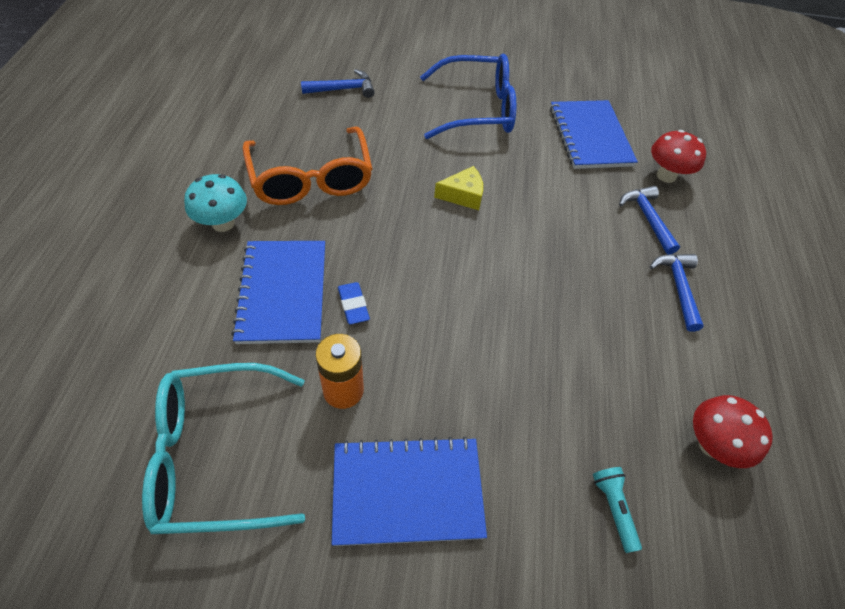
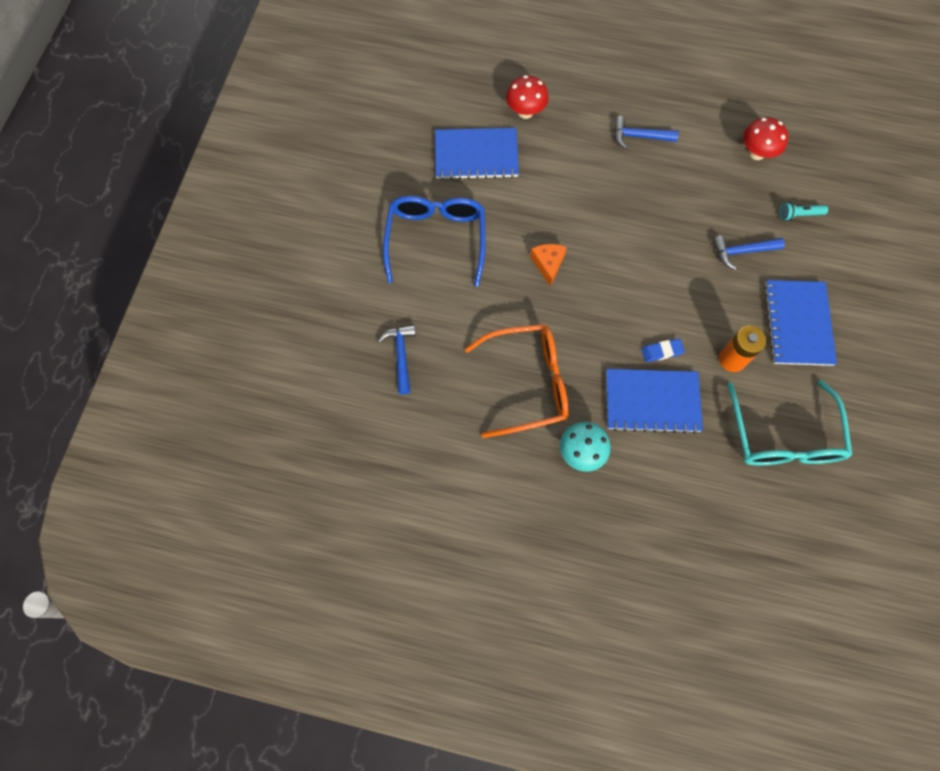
camera: 80 degrees left, 15 degrees up
yellow cheese [434,166,483,210] -> orange cheese [530,244,567,287]
blue hammer [619,186,680,255] -> blue hammer moved to [713,236,785,270]

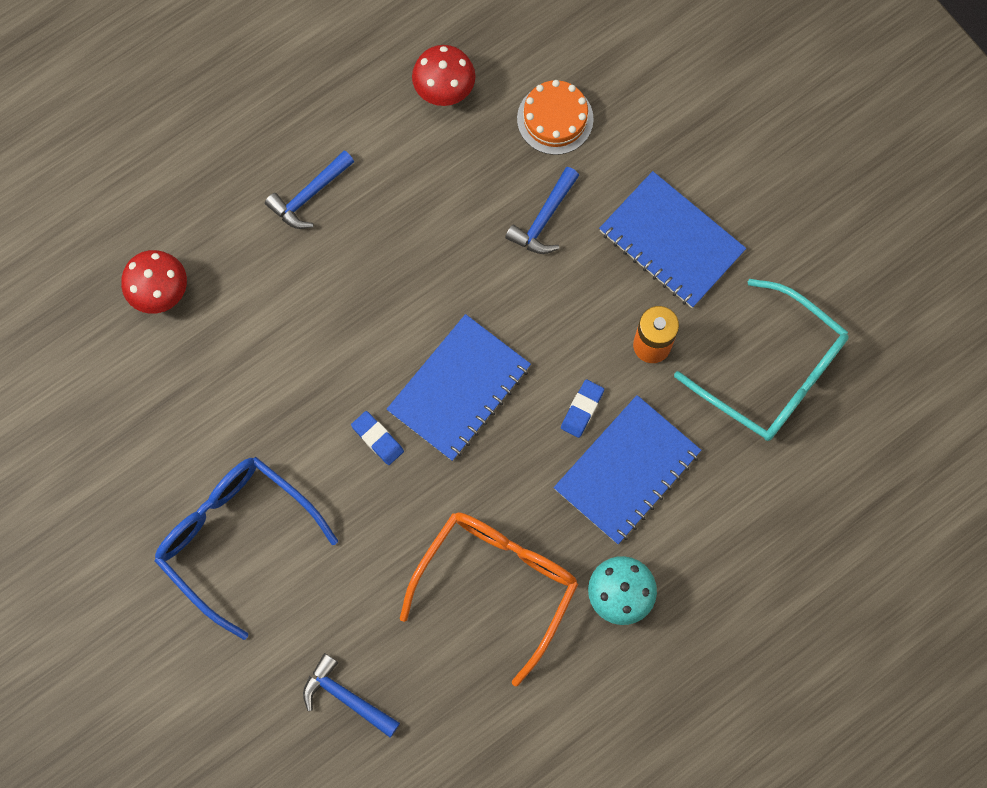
camera: 50 degrees left, 5 degrees up
blue notebook [435,128,519,180] -> blue notebook moved to [387,314,531,461]
orange cheese [530,244,567,287] -> blue eraser [351,411,404,465]
turquoise flashlight [780,202,828,221] -> orange cake [517,80,594,155]

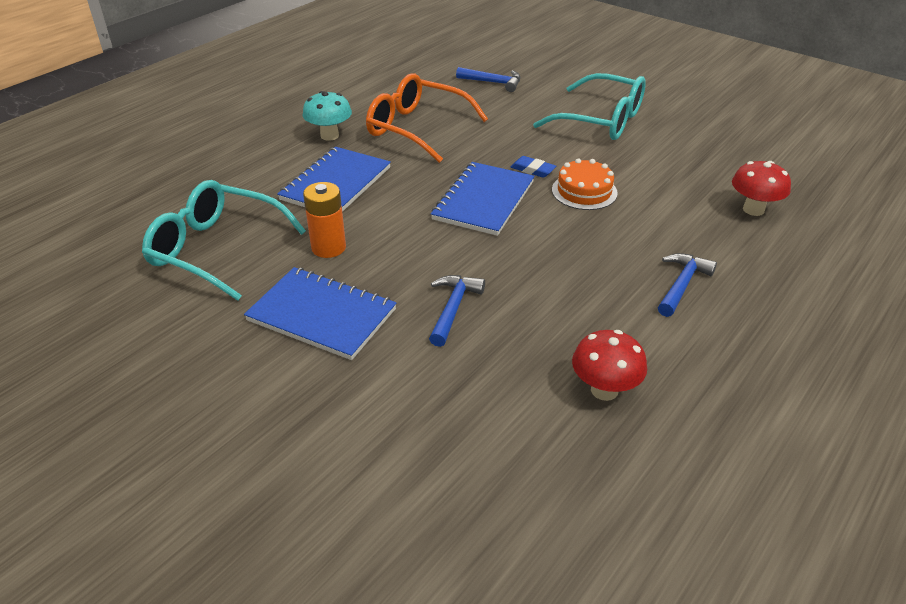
camera: 165 degrees right, 35 degrees down
blue glasses [155,457,338,640] -> turquoise glasses [533,73,646,140]
orange glasses [400,512,578,687] -> orange glasses turned 105 degrees clockwise [366,73,488,163]
orange cake [517,80,594,155] -> orange cake moved to [552,158,618,210]
blue eraser [561,379,604,438] -> none

